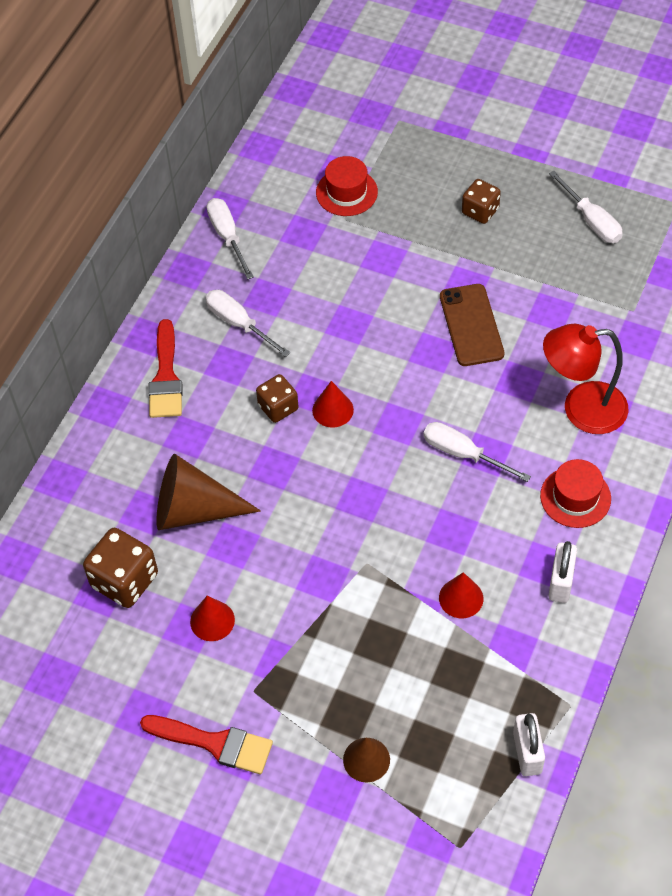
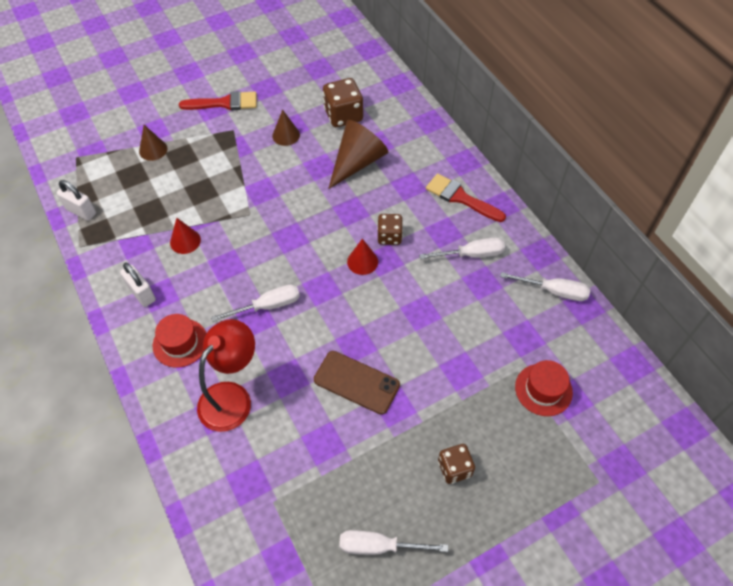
camera: 125 degrees right, 0 degrees up
red brush [140,715,273,774] -> red brush turned 150 degrees counterclockwise [179,91,257,110]
red cone [190,596,235,641] -> brown cone [272,110,300,146]

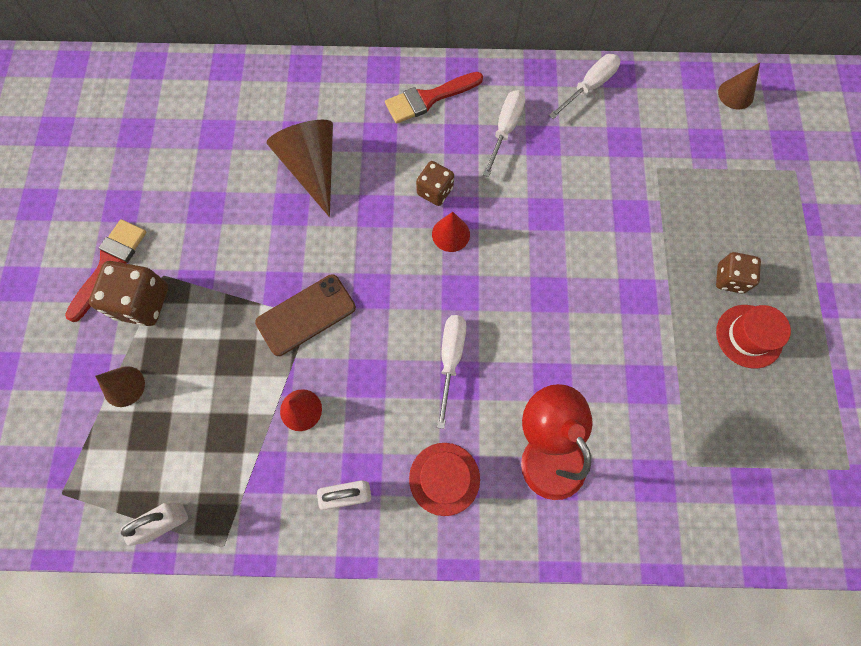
camera: 60 degrees left, 15 degrees up
brown cone [272,110,300,146] -> brown cone moved to [718,63,760,110]
brown phone [314,351,400,415] -> brown phone moved to [255,274,356,356]
brown dice [323,78,363,127] -> brown dice moved to [89,261,168,326]
white screwdriver [339,530,448,555] -> none
red hat [515,360,573,416] -> red hat moved to [716,305,791,369]

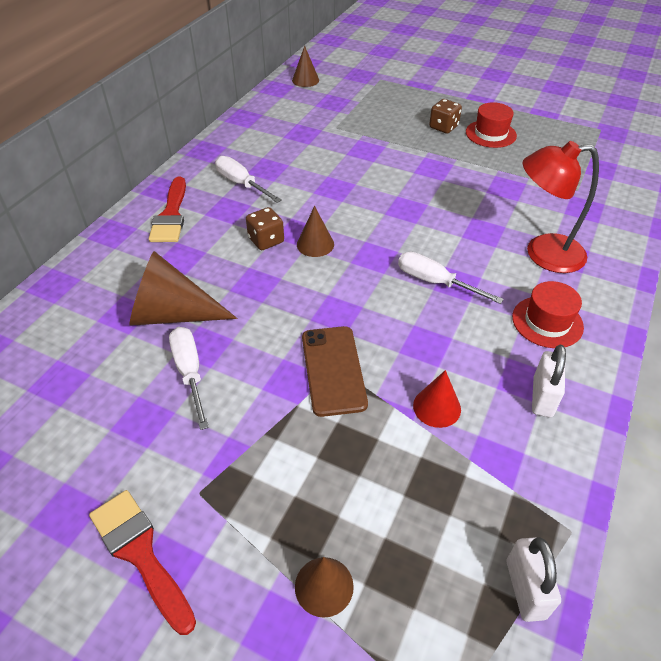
camera: 65 degrees left, 25 degrees down
brown dice [89,261,168,326] -> none
red cone [432,212,470,252] -> brown cone [297,206,334,257]
white screwdriver [549,54,620,119] -> white screwdriver moved to [169,327,209,430]

